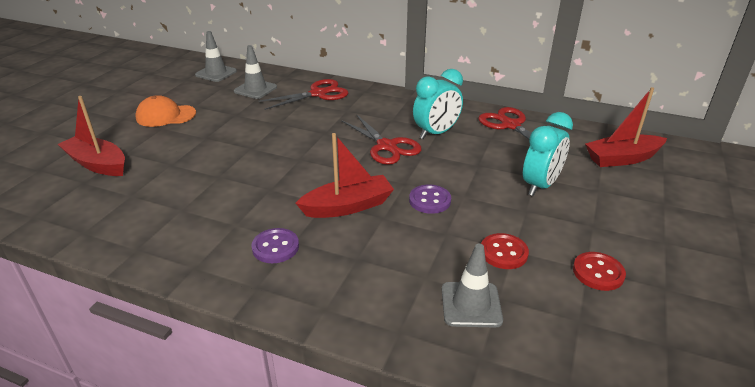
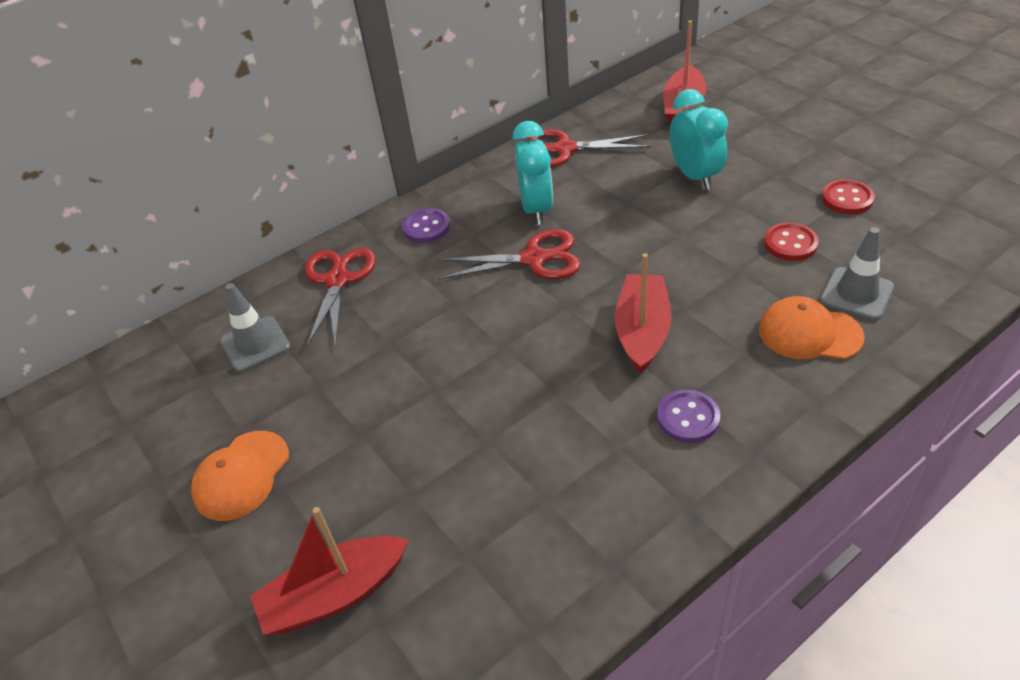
camera: 55 degrees left, 10 degrees up
grey traffic cone [195,31,237,82] -> none
purple button [409,185,451,214] -> purple button moved to [402,208,450,243]
none -> orange cap [759,296,865,359]

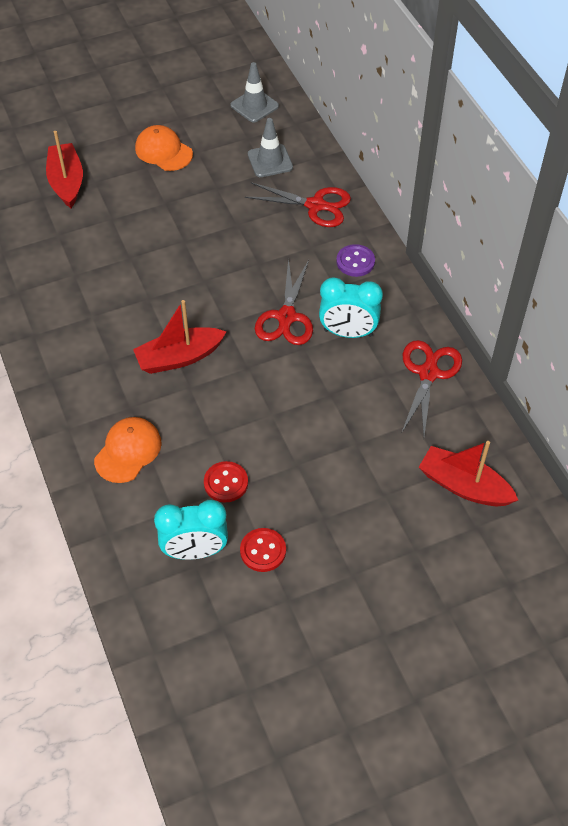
camera: 100 degrees right, 10 degrees up
red boat [615,253,672,374] -> red boat turned 135 degrees clockwise [133,300,226,374]
purple button [657,390,720,443] -> none
turquoise clock [670,89,728,190] -> turquoise clock moved to [154,500,228,560]
grey traffic cone [820,227,894,320] -> grey traffic cone moved to [231,62,279,123]

